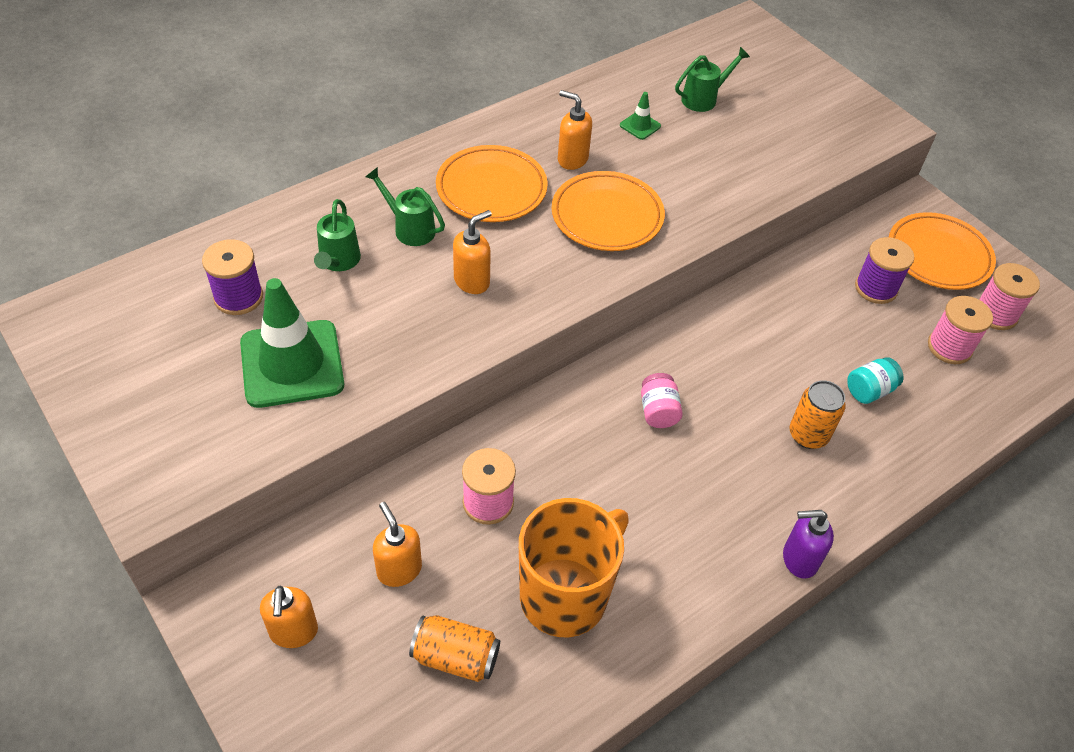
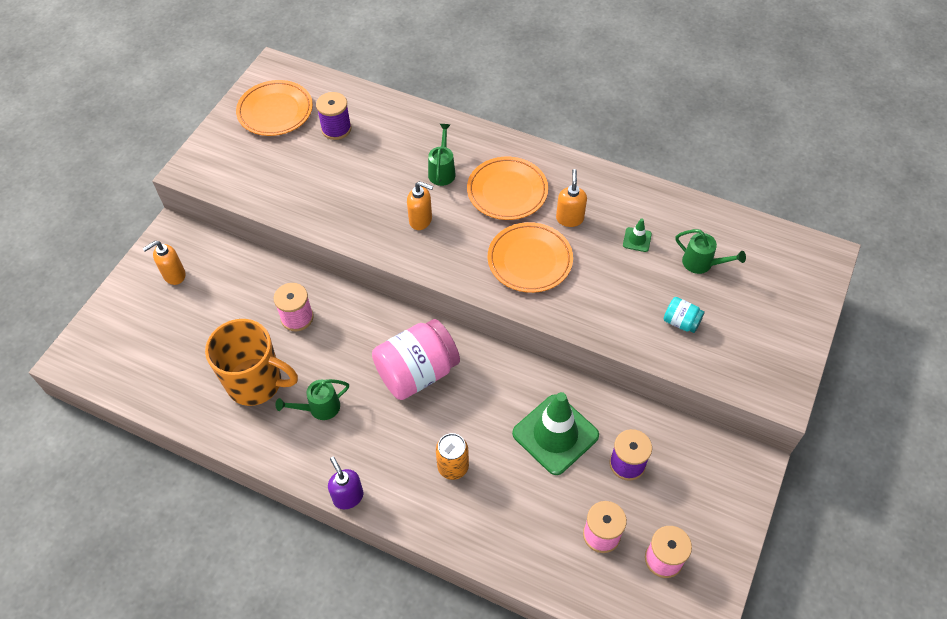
camera: 65 degrees right, 5 degrees up
green traffic cone [240,278,344,408] -> green traffic cone moved to [512,392,599,475]
green watering can [314,199,361,271] -> green watering can moved to [276,379,349,420]
orange soap dispenser [373,502,422,587] -> none
orange can [409,615,500,682] -> none
pink jar [641,373,683,428] -> pink jar [372,319,460,400], size x2.19
turquoise jar [847,357,904,404] -> turquoise jar moved to [664,297,705,333]
orange plate [889,212,996,290] -> orange plate moved to [236,80,313,136]

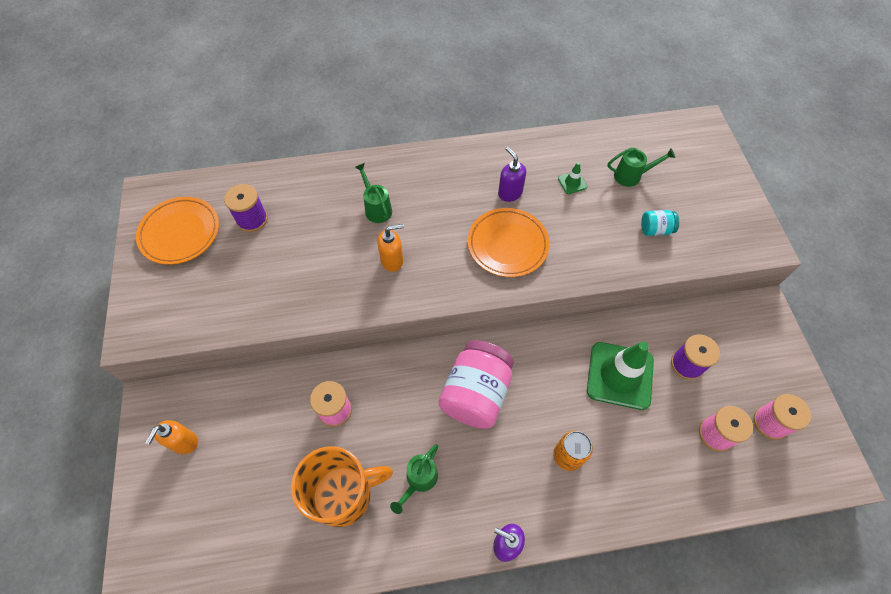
camera: 35 degrees left, 5 degrees up
orange plate [467,157,548,220] -> none
orange soap dispenser [556,169,587,227] -> purple soap dispenser [498,147,526,202]

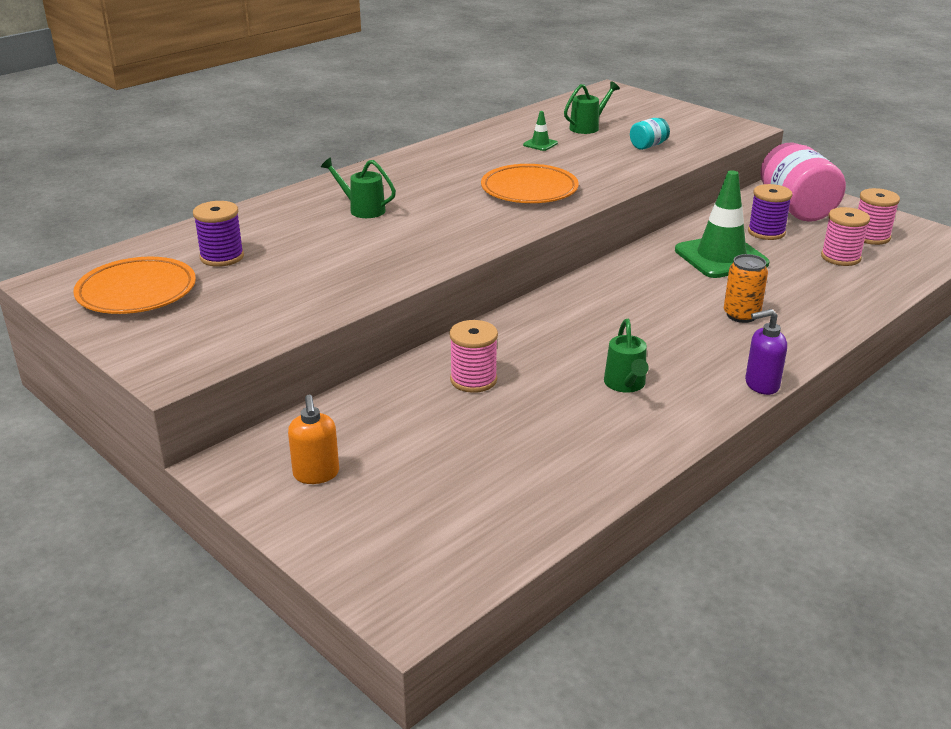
camera: 35 degrees left, 30 degrees down
orange mug [291,446,393,527] -> none
orange soap dispenser [377,224,404,272] -> none
pink jar [439,340,514,429] -> pink jar moved to [760,142,846,222]
purple soap dispenser [498,147,526,202] -> none

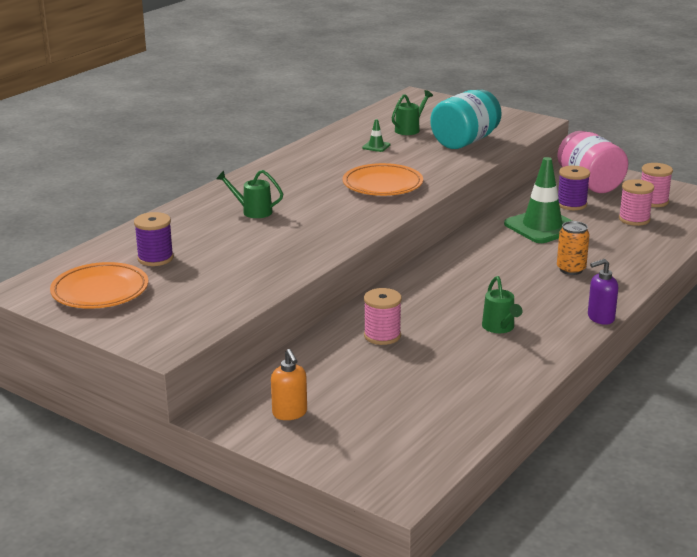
camera: 10 degrees left, 5 degrees down
turquoise jar [630,118,670,150] -> turquoise jar [430,90,502,149], size x2.19

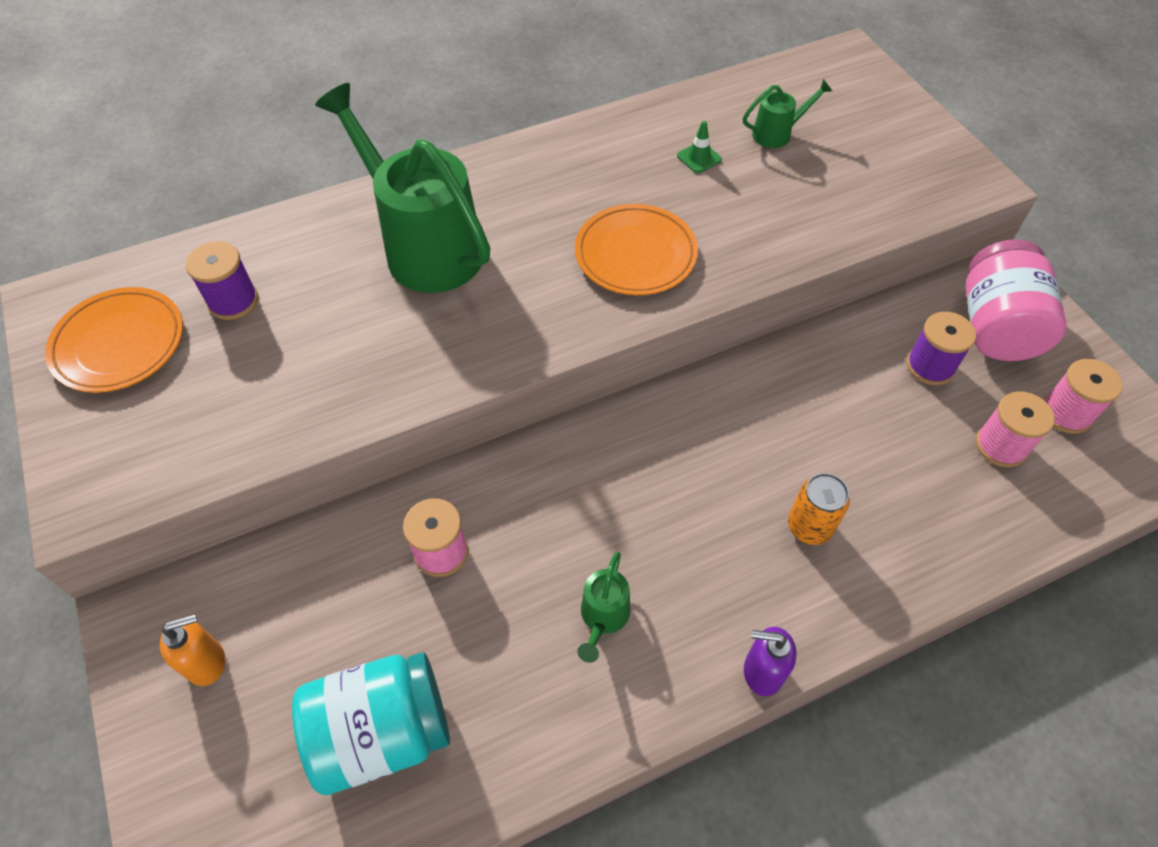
camera: 30 degrees right, 30 degrees up
green watering can [216,170,283,218] -> green watering can [315,83,490,293], size x2.30
orange soap dispenser [271,349,307,420] -> orange soap dispenser turned 120 degrees counterclockwise [159,614,225,686]
turquoise jar [430,90,502,149] -> turquoise jar moved to [292,652,450,795]
green traffic cone [504,157,572,243] -> none

